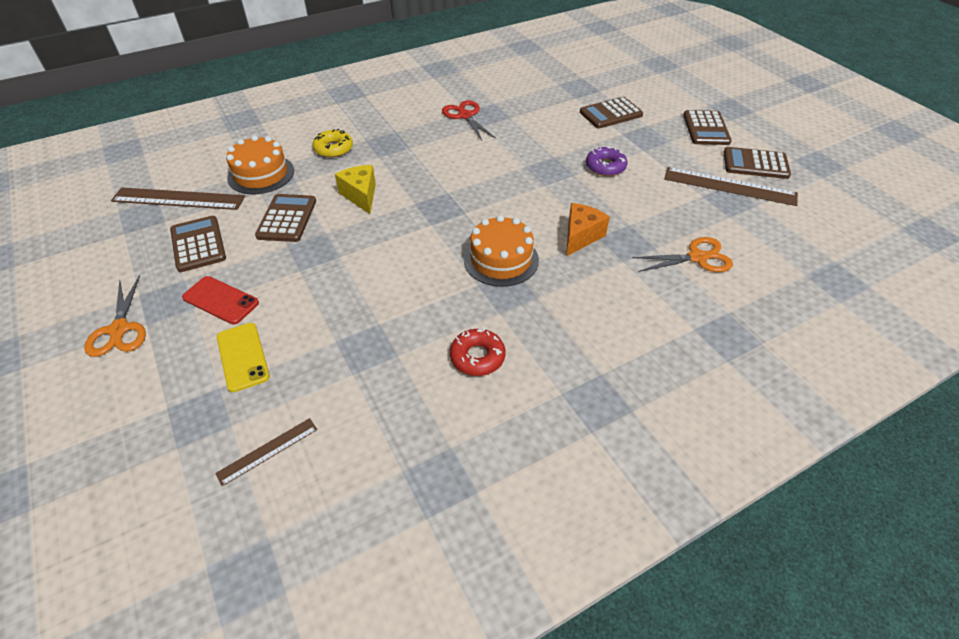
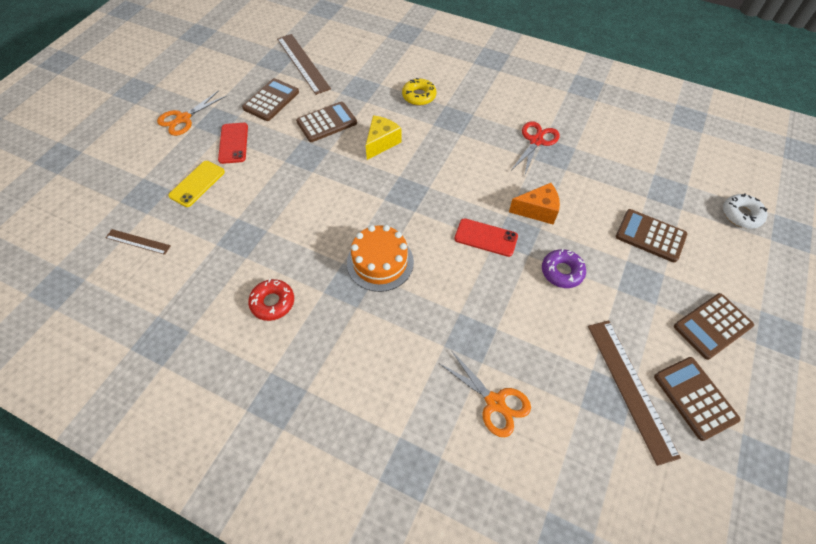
camera: 55 degrees right, 10 degrees up
orange cake [226,135,294,194] -> none
orange cheese [566,203,610,256] -> orange cheese moved to [509,183,560,225]
none -> red phone [455,218,518,257]
none -> white donut [723,193,768,229]

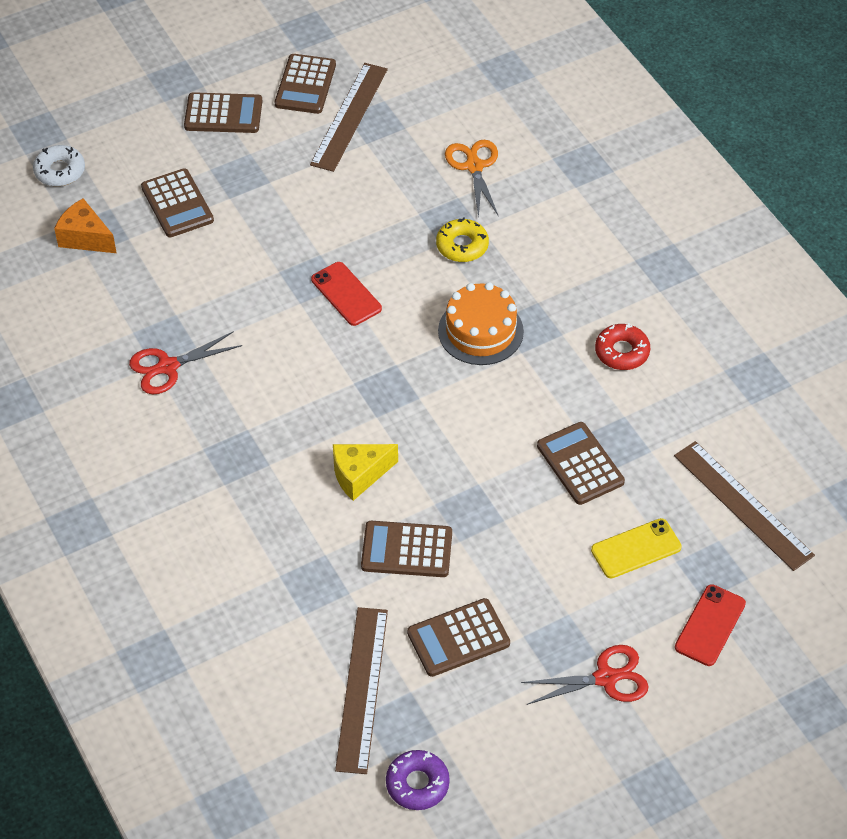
camera: 145 degrees left, 5 degrees down
brown ruler [106,229,171,255] -> brown ruler [674,441,815,571], size x1.85
orange scissors [157,90,226,136] -> red scissors [521,645,649,705]
red phone [218,123,248,164] -> red phone moved to [675,584,746,666]
yellow donut [402,78,436,106] -> yellow donut moved to [436,217,489,262]
orange cheese [509,183,560,225] -> orange cheese moved to [54,198,117,253]
purple donut [542,249,586,288] -> purple donut moved to [386,750,450,810]
none -> brown calculator [537,422,625,505]

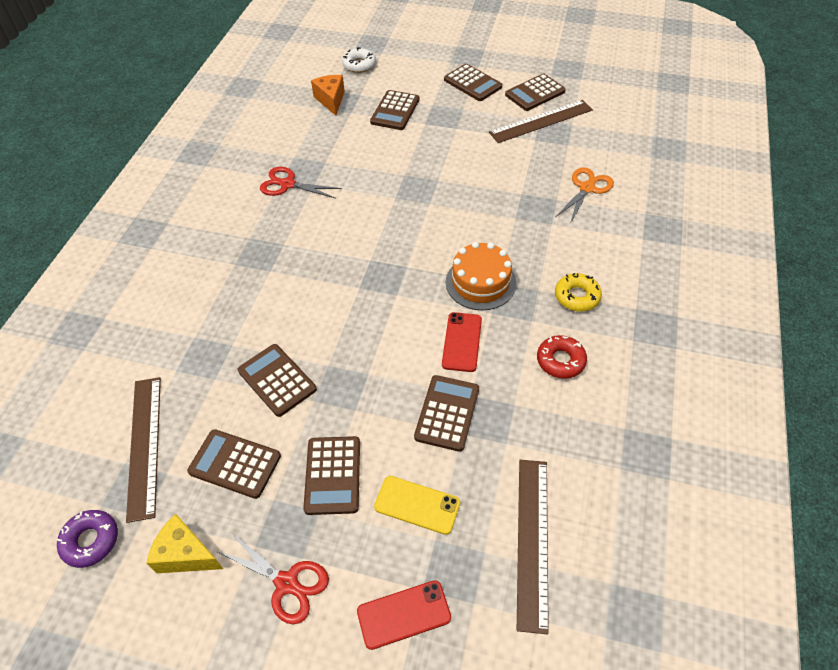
camera: 45 degrees right, 0 degrees up
red phone [311,262,382,326] -> red phone moved to [442,312,482,372]
yellow cheese [333,444,398,501] -> yellow cheese moved to [146,514,223,573]
brown ruler [335,607,388,774] -> brown ruler turned 60 degrees counterclockwise [126,377,161,523]
yellow donut [436,217,489,262] -> yellow donut moved to [555,273,602,312]
none -> brown calculator [303,436,360,515]

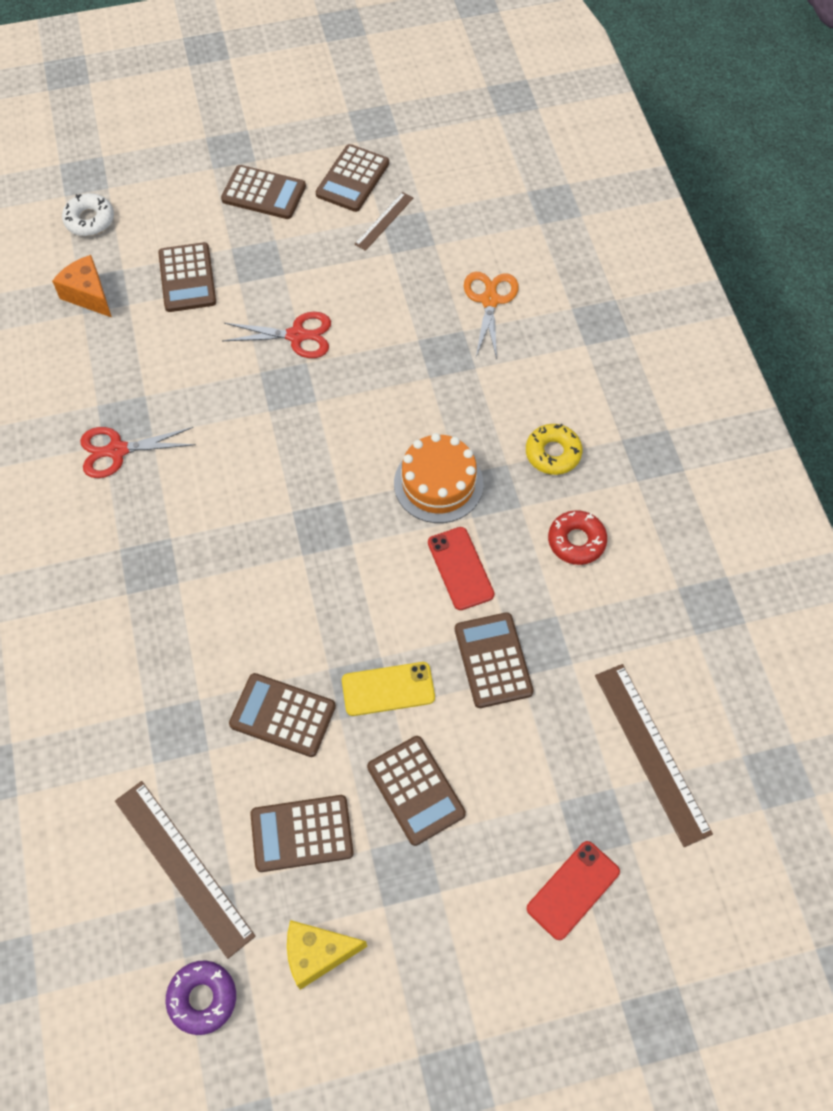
camera: 30 degrees left, 10 degrees up
red scissors [216,532,329,624] -> red scissors moved to [222,312,331,358]
yellow phone [374,476,460,535] -> yellow phone moved to [342,662,435,716]
brown ruler [489,100,593,143] -> brown ruler [354,192,413,251], size x0.54

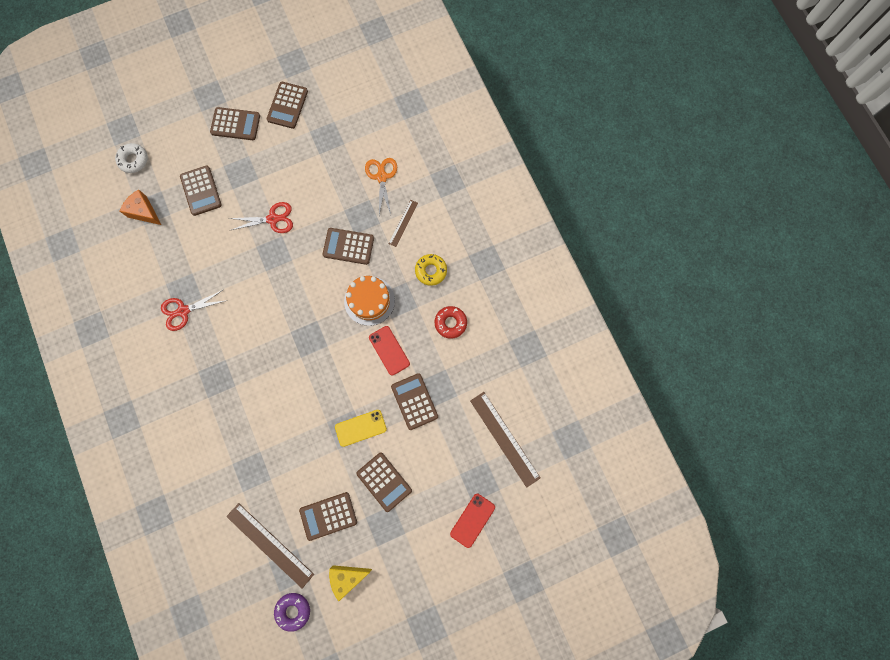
camera: 10 degrees left, 15 degrees up
brown calculator [229,673,336,757] -> brown calculator moved to [322,228,374,265]
brown ruler [354,192,413,251] -> brown ruler moved to [388,200,418,247]

